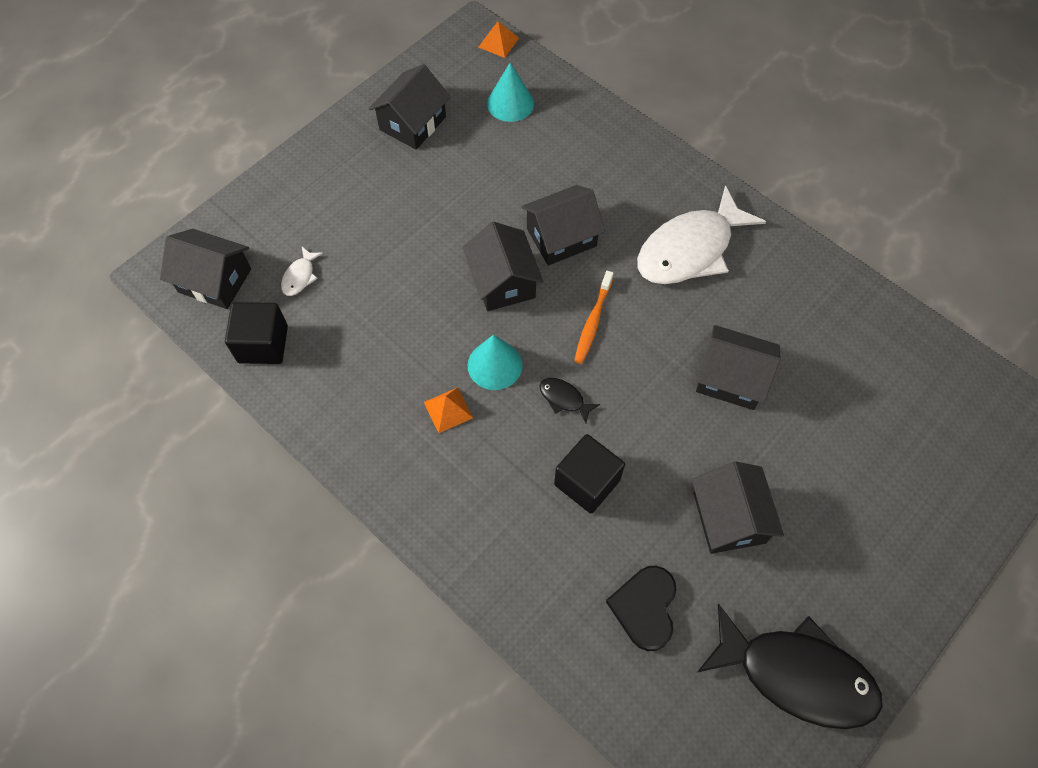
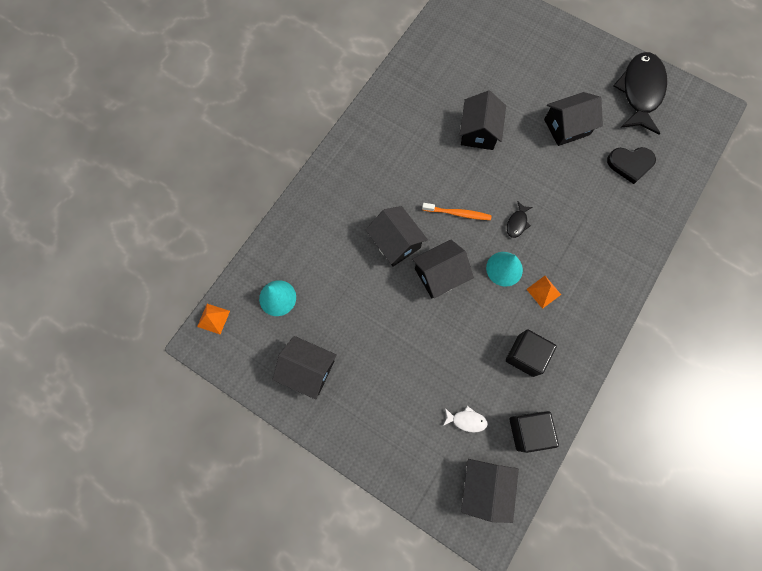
camera: 100 degrees left, 10 degrees up
black cube [554,434,625,513] -> black cube moved to [506,329,557,377]
white fish [637,185,766,284] -> none

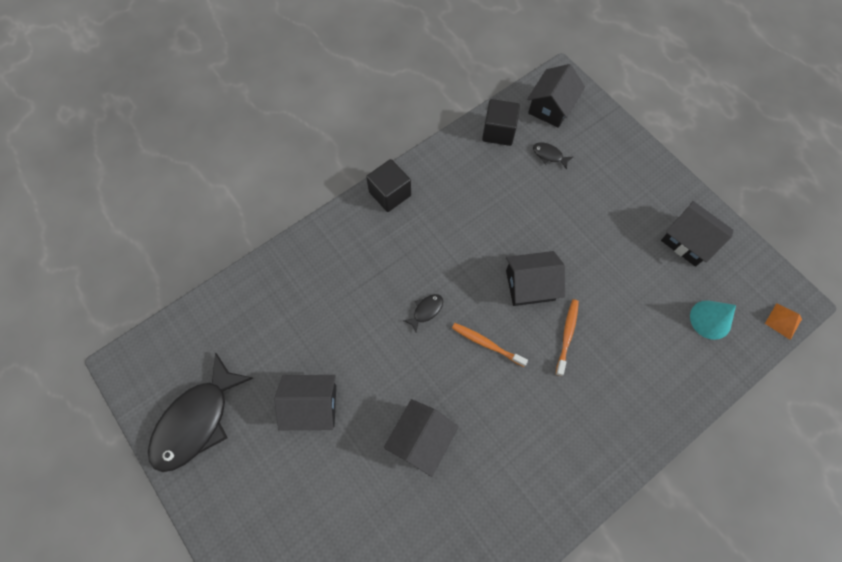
camera: 160 degrees left, 5 degrees down
black house [365,206,428,267] -> orange toothbrush [556,299,579,376]
white fish [443,406,488,433] -> black fish [533,143,573,170]
turquoise cone [486,252,523,287] -> none
black cube [506,329,557,377] -> black cube moved to [366,159,411,212]
orange pyramid [526,276,561,309] -> none
black heart [607,147,656,184] -> none

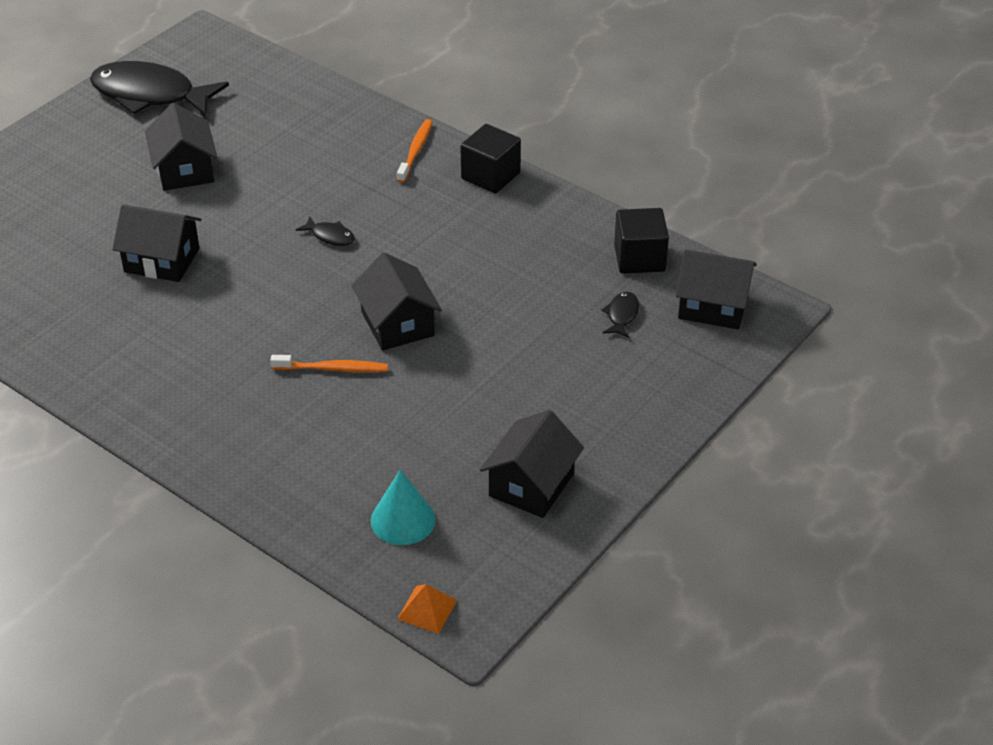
camera: 75 degrees right, 25 degrees down
orange toothbrush [452,323,528,367] -> orange toothbrush moved to [397,119,433,183]

